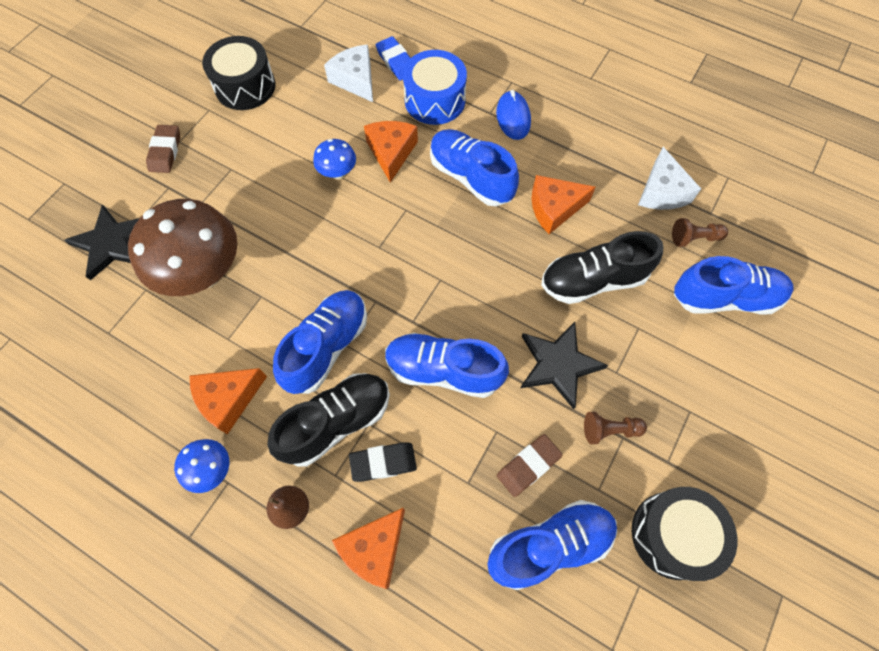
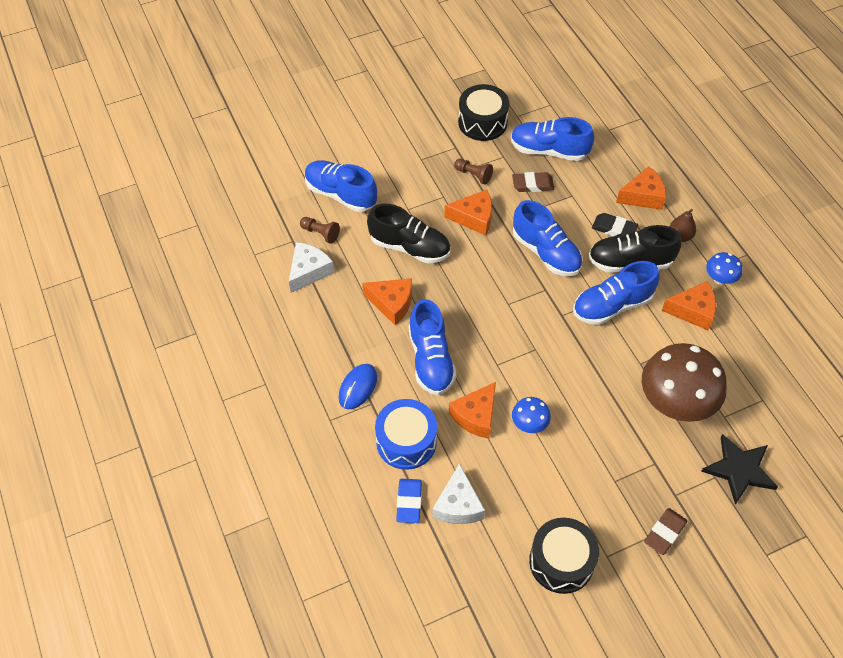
camera: 145 degrees left, 10 degrees down
black star [520,322,608,409] -> orange cheese [444,189,492,235]

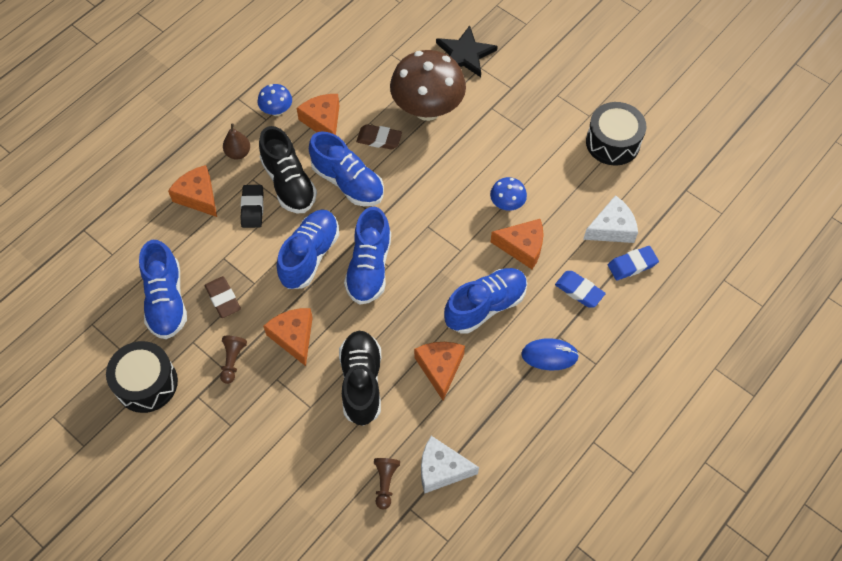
camera: 115 degrees left, 5 degrees up
blue shoe [305,160,377,212] -> blue shoe moved to [344,207,391,304]
blue drum [375,399,437,470] -> blue eraser [555,271,606,308]
brown eraser [644,508,687,555] -> brown eraser moved to [356,124,402,149]

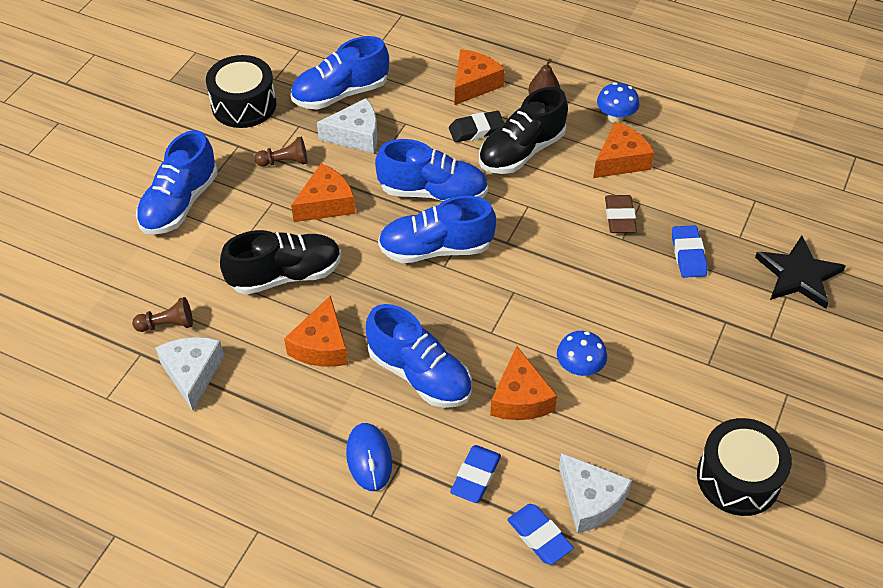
camera: 75 degrees right, 10 degrees down
brown eraser [205,276,241,318] -> white cheese [317,98,378,153]
blue shoe [309,132,384,206] -> blue shoe moved to [136,130,218,235]
brown mushroom [390,50,466,121] -> blue eraser [672,225,707,278]
orange cheese [414,342,465,400] -> orange cheese turned 120 degrees clockwise [284,295,348,367]

